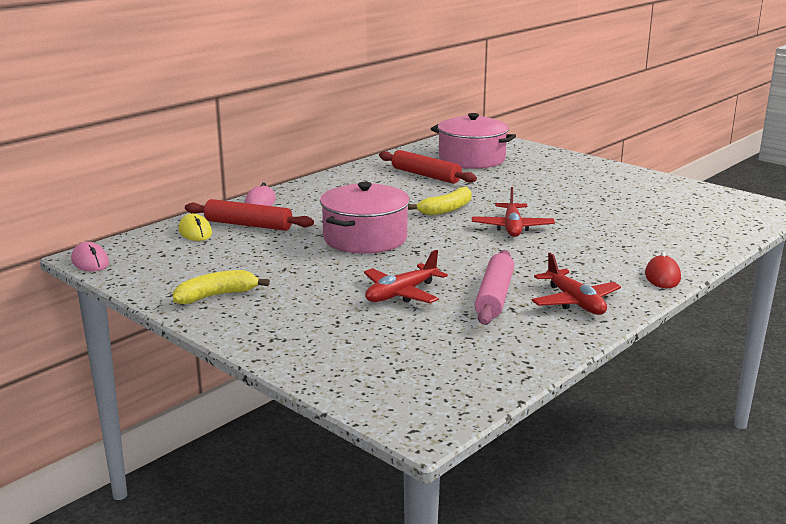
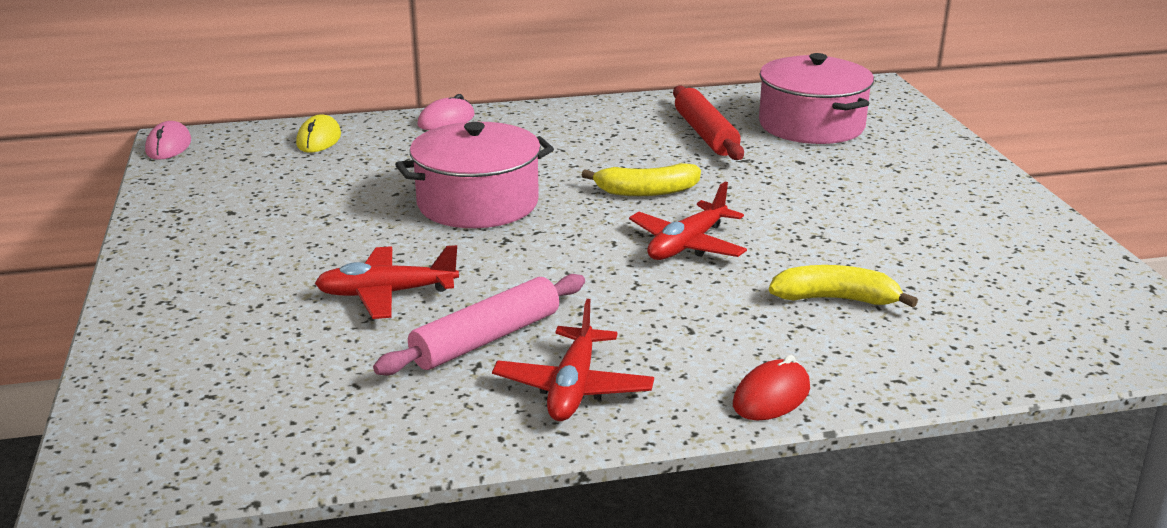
camera: 35 degrees right, 5 degrees up
yellow banana [173,270,270,304] -> yellow banana moved to [769,265,918,308]
red rolling pin [185,199,314,231] -> none

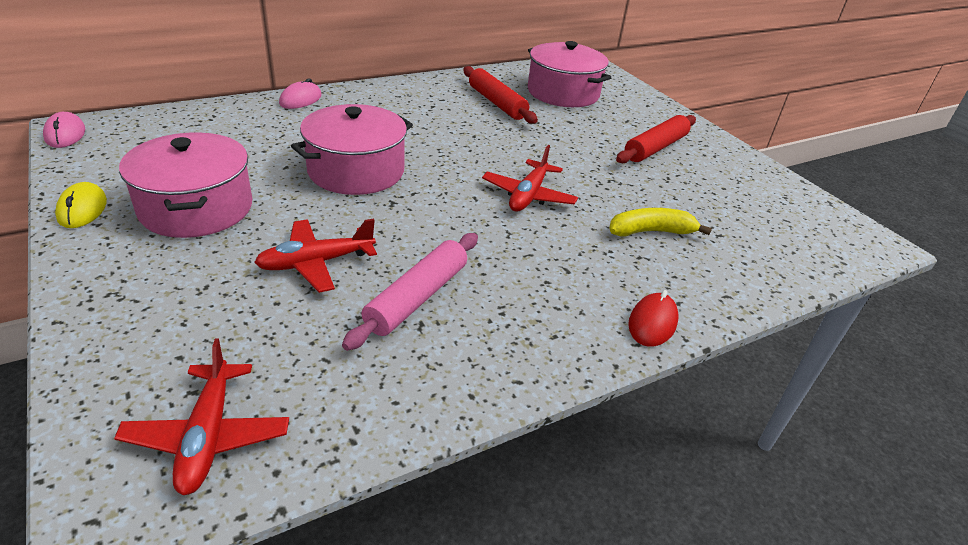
camera: 20 degrees left, 10 degrees up
yellow mouse [296,114,341,153] -> yellow mouse moved to [55,182,107,228]
red plane [492,299,654,421] -> red plane moved to [114,339,289,495]
yellow banana [582,163,701,196] -> none
none -> pink pot [119,132,252,238]
none -> red rolling pin [616,115,696,163]

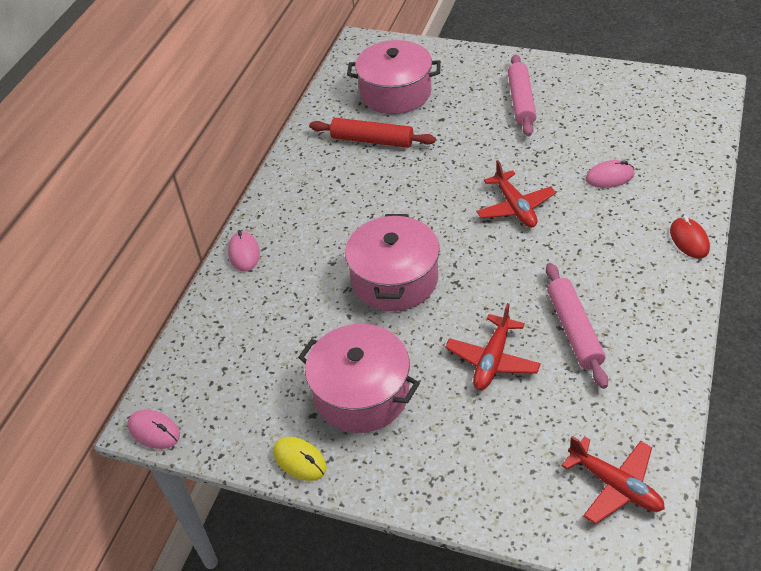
camera: 35 degrees left, 10 degrees up
yellow banana [609,208,712,237] -> pink mouse [585,160,635,188]
red rolling pin [616,115,696,163] -> pink rolling pin [508,54,536,136]

